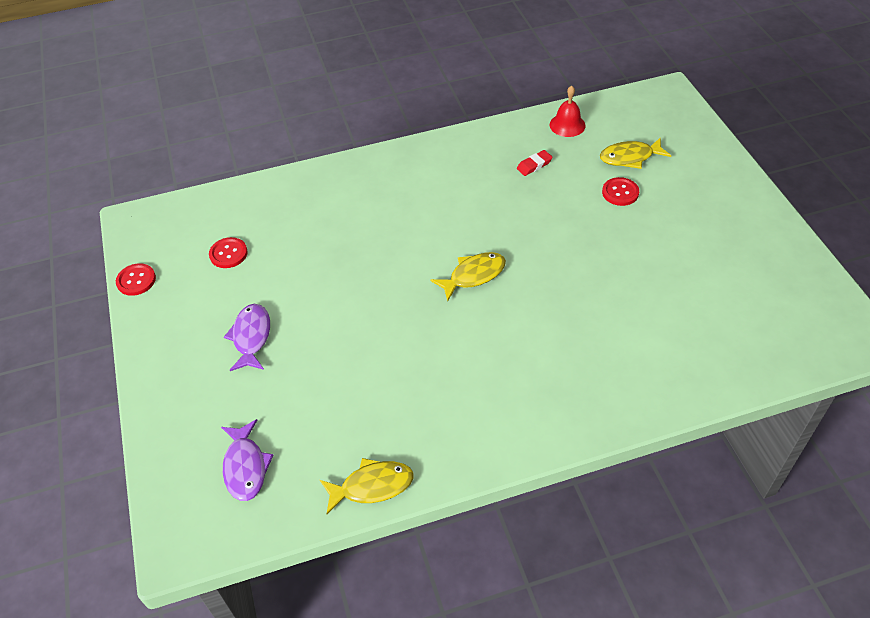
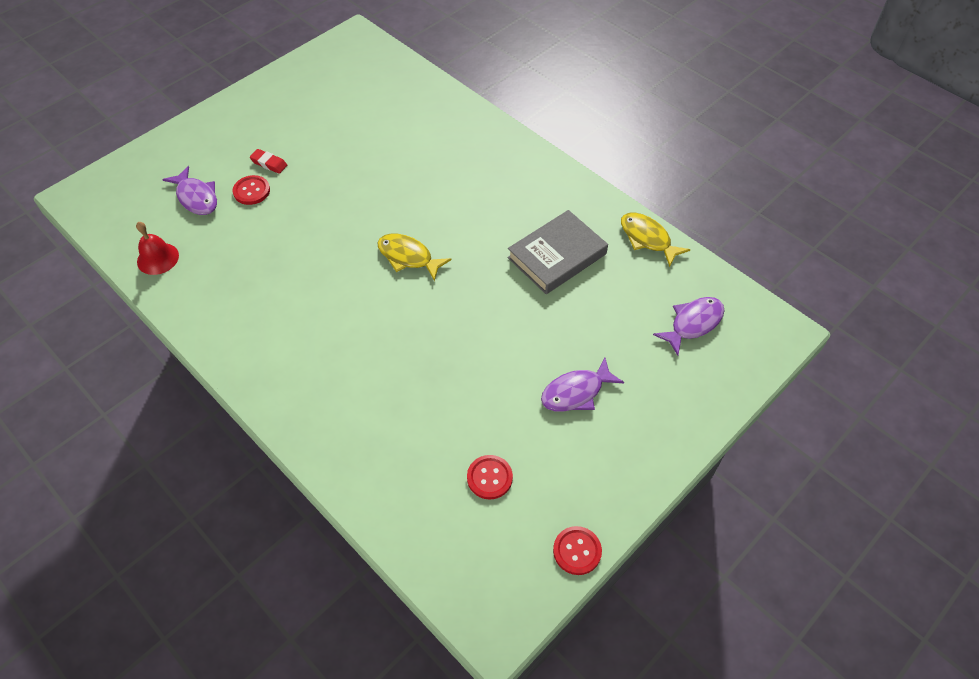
camera: 120 degrees left, 5 degrees up
red eraser [517,150,553,176] -> red eraser moved to [250,149,287,174]
yellow fish [600,137,671,169] -> purple fish [162,166,217,215]
none -> grey book [507,210,608,294]

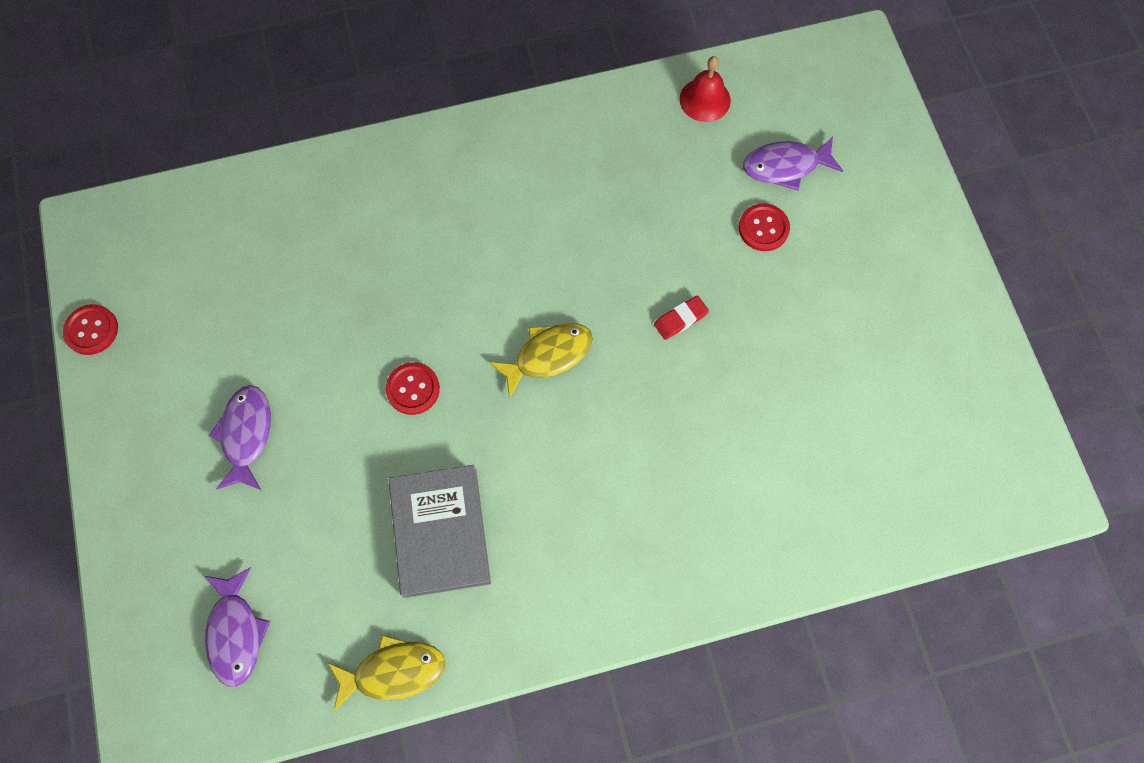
camera: 120 degrees right, 15 degrees up
red eraser [250,149,287,174] -> red eraser moved to [654,295,709,340]
red button [467,455,513,500] -> red button moved to [386,362,440,415]

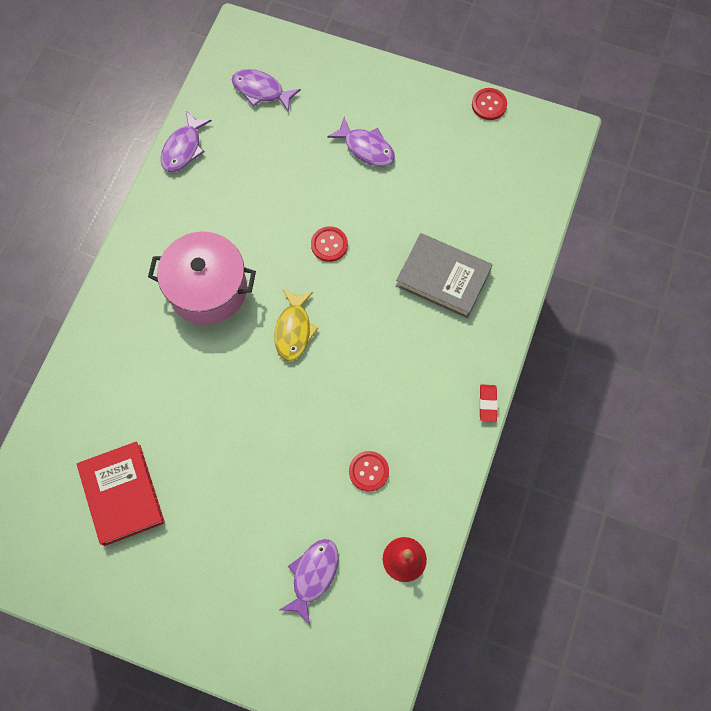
camera: 125 degrees right, 0 degrees up
yellow fish [327,634,445,711] -> purple fish [161,111,212,172]
grey book [388,465,491,598] -> grey book moved to [396,233,493,318]
red eraser [654,295,709,340] -> red eraser moved to [479,385,498,422]
red button [738,203,790,251] -> red button moved to [349,451,389,492]
none -> red book [77,441,165,546]
none -> pink pot [148,232,256,325]

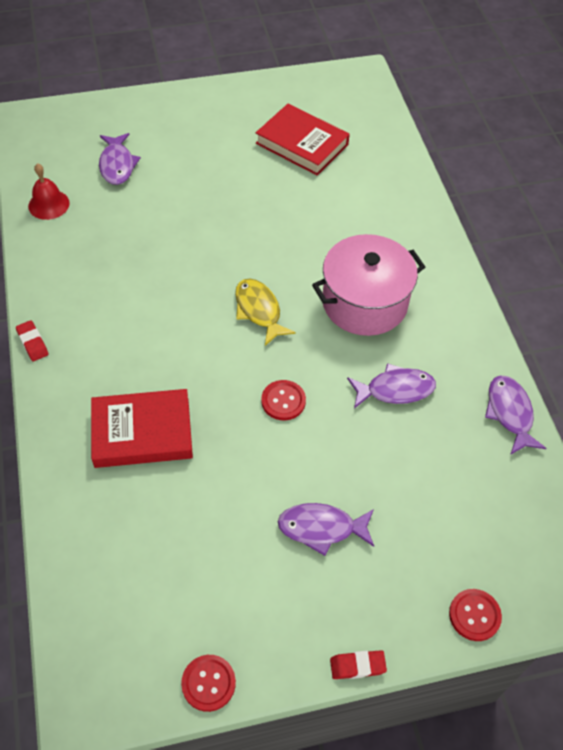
camera: 145 degrees right, 15 degrees down
purple fish [232,69,301,112] -> purple fish moved to [347,363,436,409]
red button [349,451,389,492] -> red button moved to [449,589,502,641]
grey book [396,233,493,318] -> red book [91,389,193,468]
none -> red eraser [330,650,387,679]

